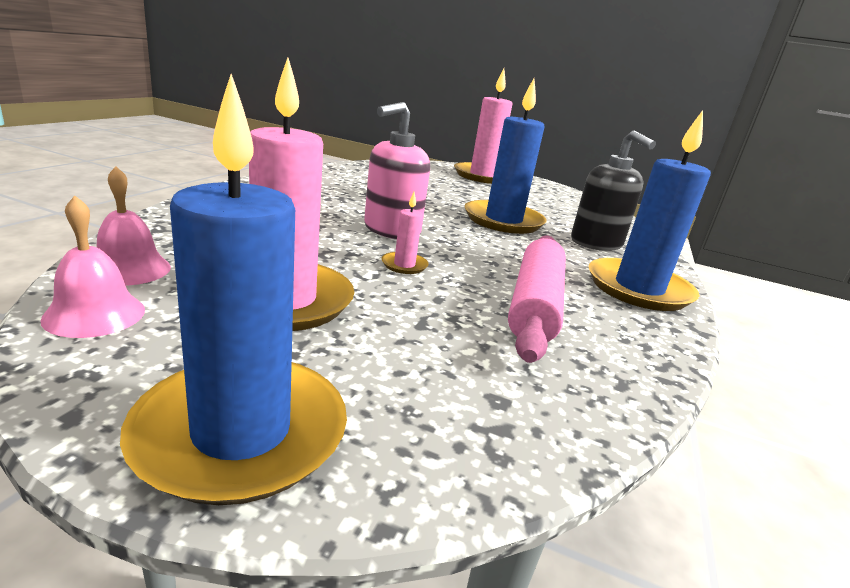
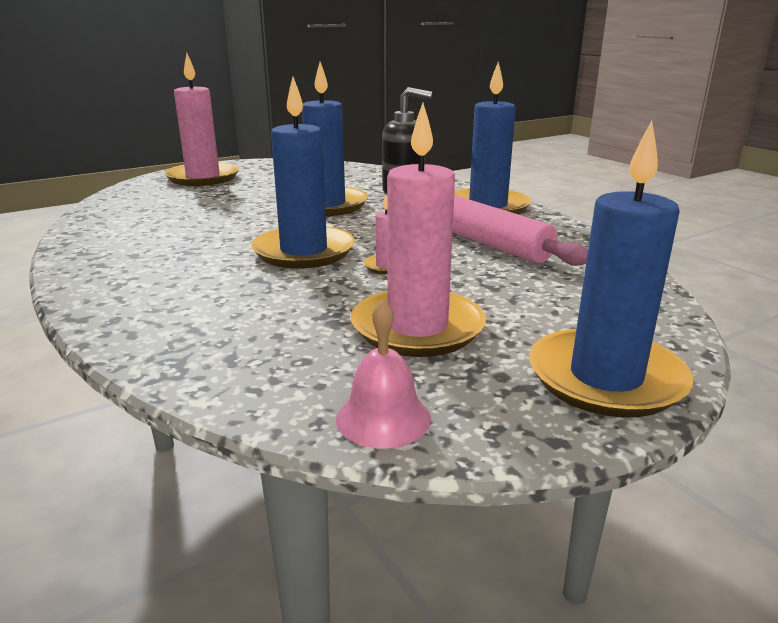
camera: 50 degrees left, 0 degrees up
pink bell [97,166,171,286] -> none
pink soap dispenser [364,102,430,239] -> blue candle [251,77,355,269]

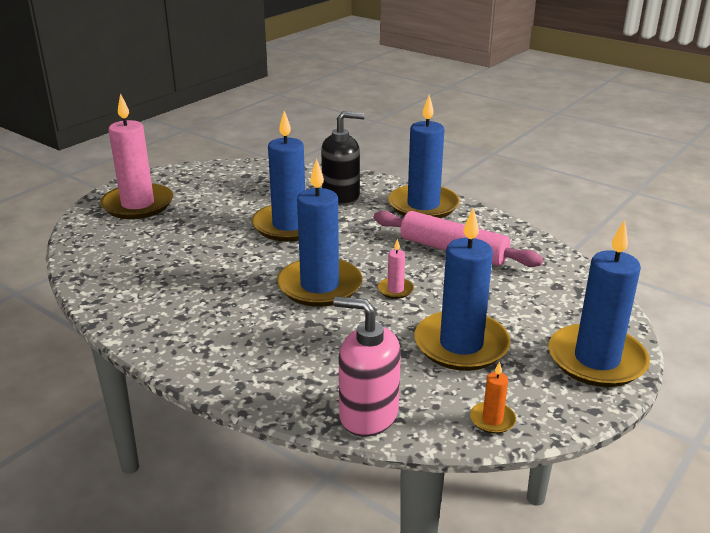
camera: 20 degrees left, 5 degrees up
pink bell [336,299,431,448] -> orange candle [470,361,516,434]
pink candle [351,103,486,357] -> blue candle [414,208,511,371]
none -> pink soap dispenser [333,296,401,437]

